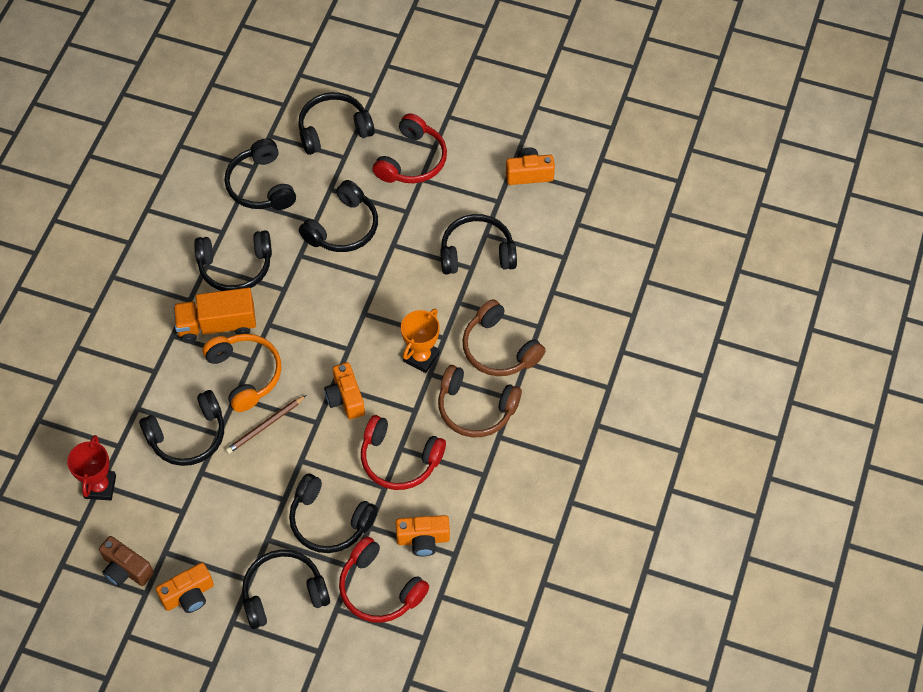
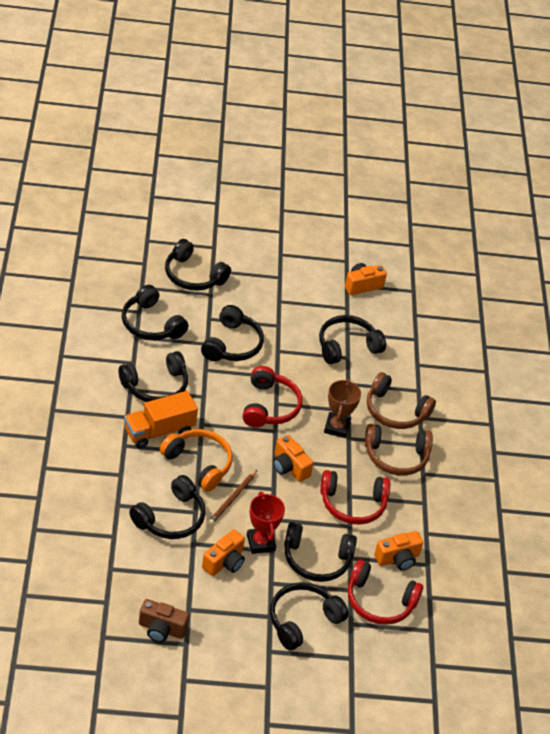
camera: 25 degrees left, 15 degrees down
red trophy [67,435,116,501] -> red trophy moved to [247,492,285,554]
orange camera [156,563,214,613] -> orange camera moved to [202,529,245,576]
black headphones [298,92,375,155] -> black headphones turned 105 degrees counterclockwise [165,239,231,291]
red headphones [373,113,447,183] -> red headphones moved to [243,366,302,427]
orange trophy [401,309,440,373] -> brown trophy [324,379,361,438]

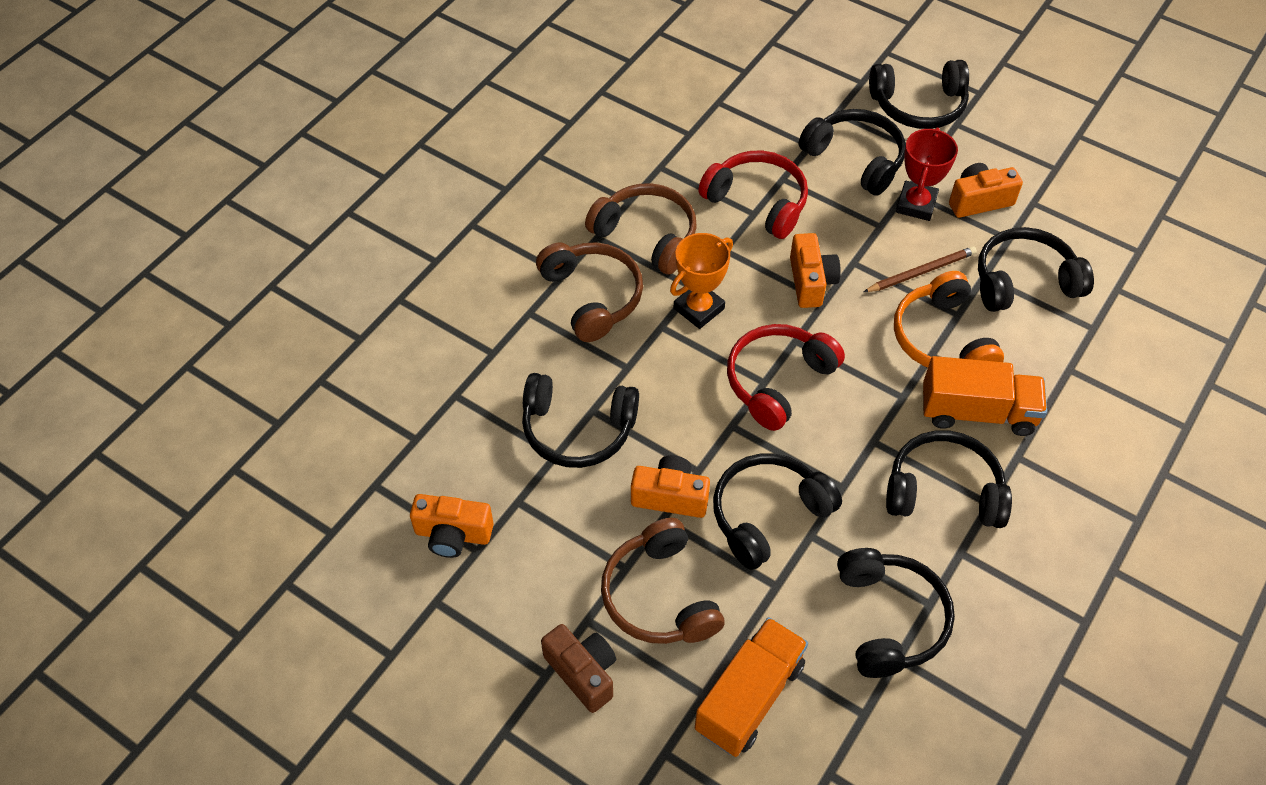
camera: 140 degrees left, 10 degrees up
brown camera [139,599,189,642] -> brown camera moved to [541,624,616,713]
black headphones [165,239,231,291] -> orange truck [695,617,808,757]
brown trophy [324,379,361,438] -> orange trophy [670,233,733,329]
red headphones [348,560,423,625] -> none
orange camera [374,531,423,570] -> orange camera moved to [631,455,710,518]
none -> brown headphones [601,518,724,644]

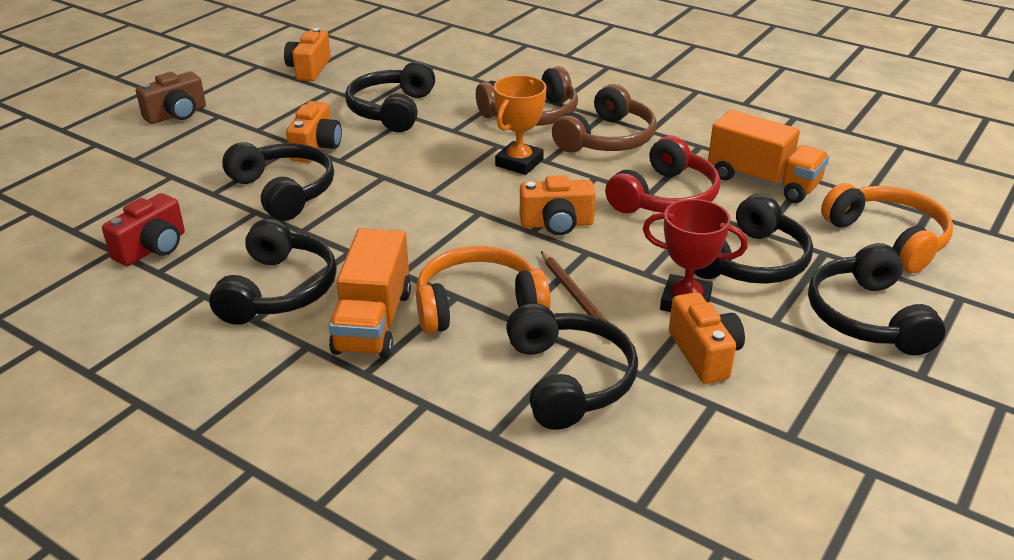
camera: 90 degrees right, 20 degrees down
brown headphones [601,518,724,644] -> none
orange trophy [670,233,733,329] -> orange trophy turned 75 degrees clockwise [494,75,547,175]
orange truck [695,617,808,757] -> orange truck moved to [708,110,829,203]
red headphones [727,324,845,431] -> none
black headphones [837,548,955,678] -> red camera [102,193,185,266]
none -> orange headphones [821,183,953,273]

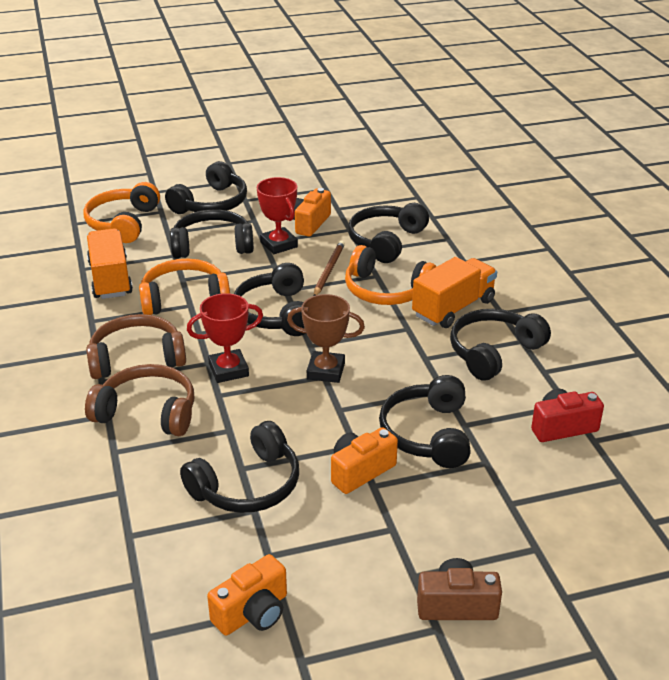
camera: 140 degrees left, 0 degrees up
orange trophy [494,75,547,175] -> red trophy [187,293,263,383]
orange camera [520,175,596,235] -> black headphones [234,263,306,336]
red headphones [605,136,720,213] -> orange headphones [139,258,230,315]
none -> brown trophy [287,294,365,383]

